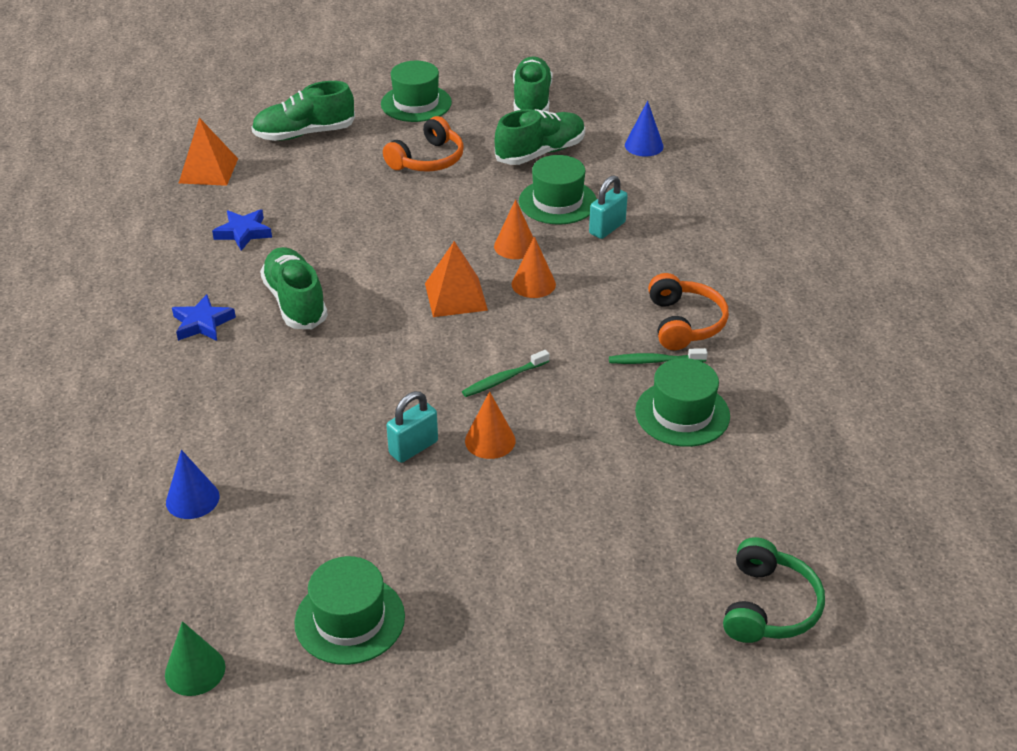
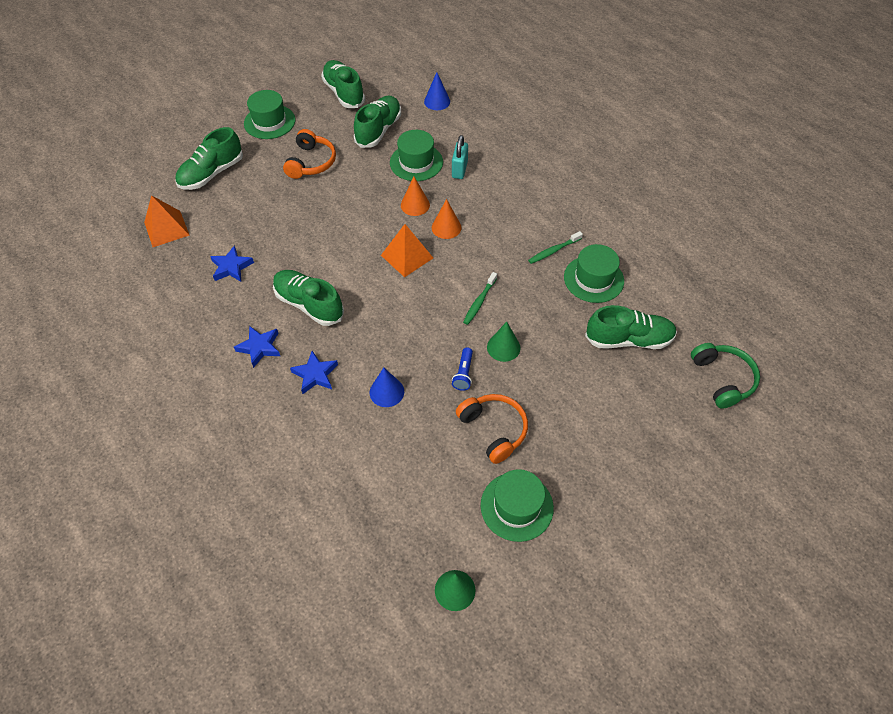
camera: 30 degrees left, 15 degrees up
blue cone [166,450,220,519] -> blue cone moved to [370,367,404,407]
turquoise padlock [387,391,438,463] -> blue flashlight [452,348,473,391]
orange cone [465,391,515,459] -> green cone [487,322,521,362]
orange headphones [648,273,729,350] -> orange headphones moved to [456,394,528,464]
none -> blue star [290,351,338,394]
none -> green shoe [585,305,677,349]

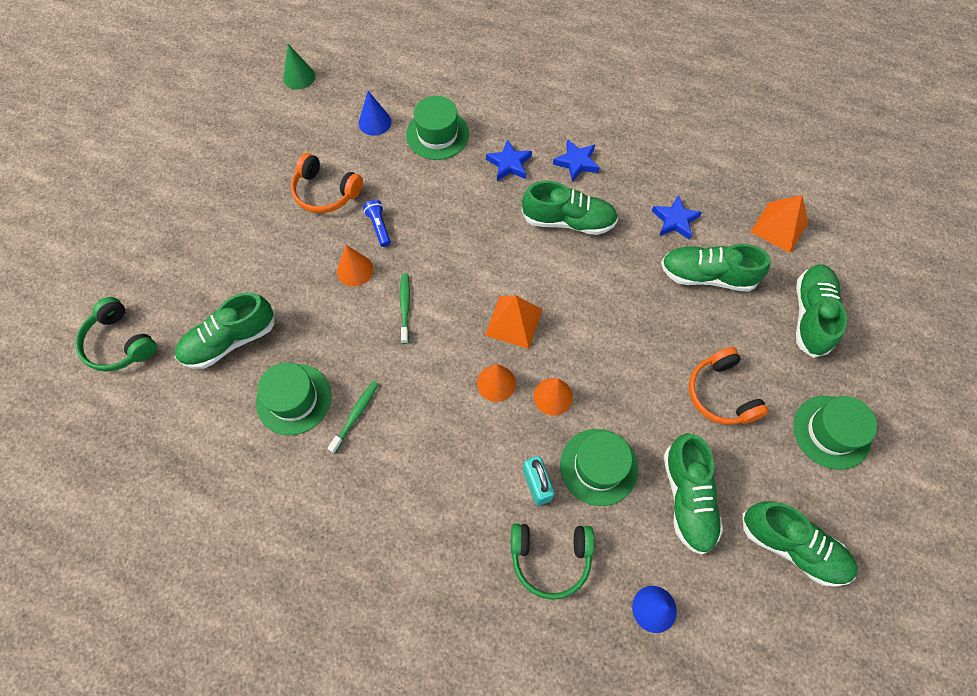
camera: 150 degrees right, 10 degrees up
blue cone [370,367,404,407] -> blue cone moved to [359,91,391,136]
green hat [481,469,554,542] -> green hat moved to [406,96,469,160]
green cone [487,322,521,362] -> orange cone [337,245,373,286]
none -> green headphones [511,523,595,600]
none -> green shoe [661,244,771,292]

